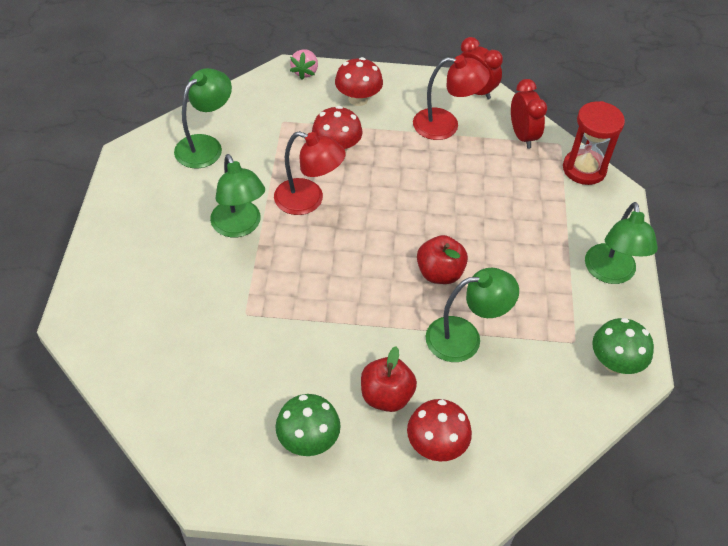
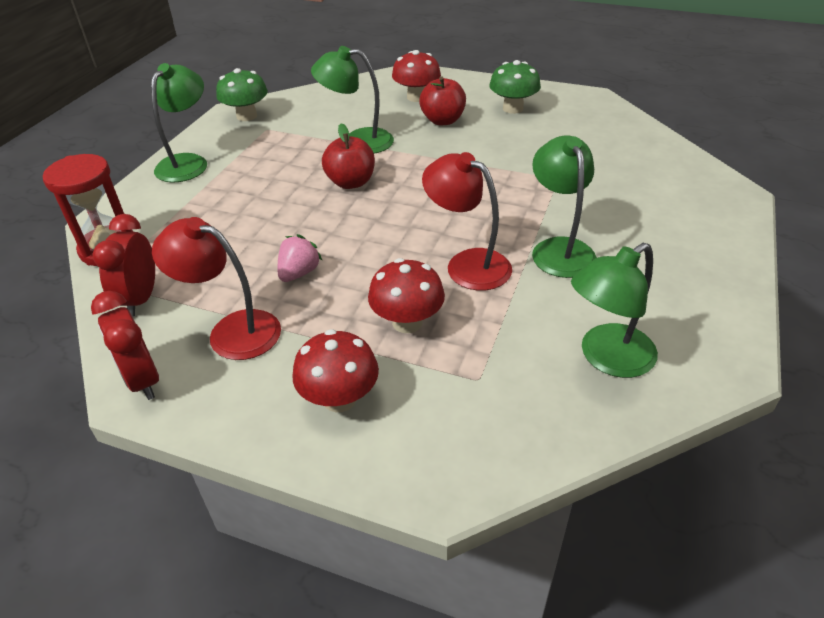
camera: 160 degrees left, 10 degrees down
pink strawberry [290,50,318,80] -> pink strawberry moved to [278,234,322,282]

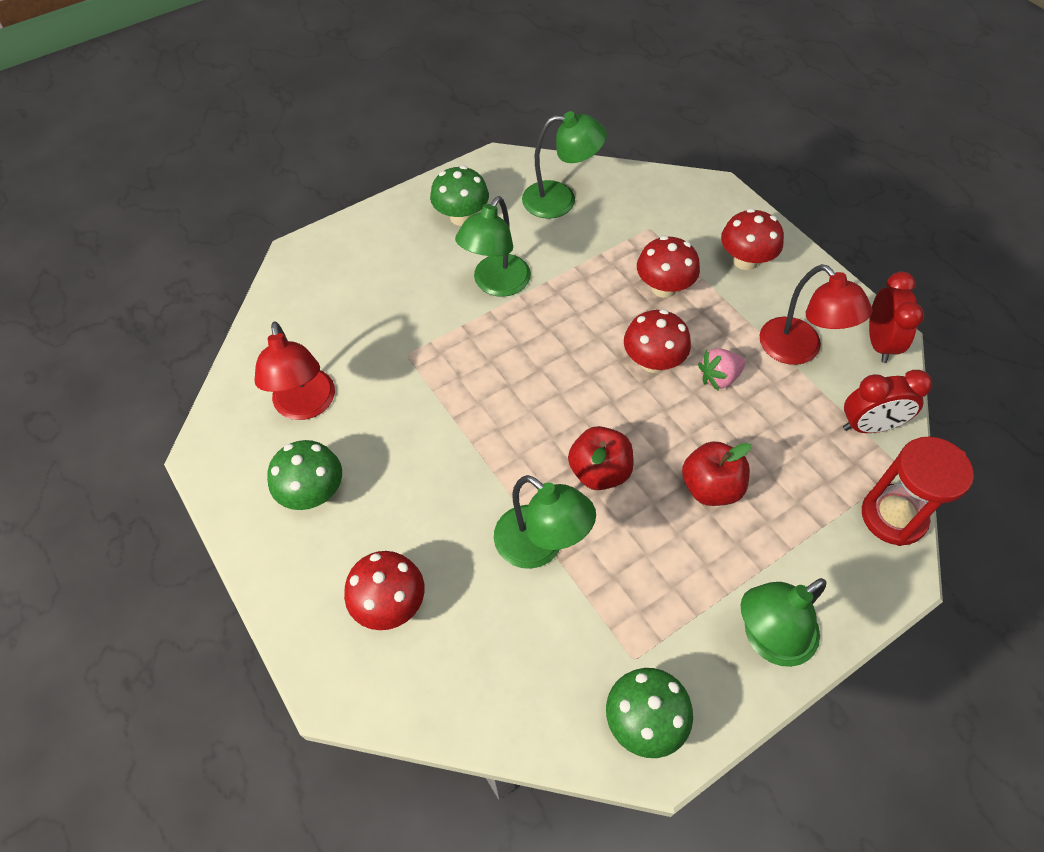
camera: 145 degrees left, 15 degrees up
red clock [93,214,155,317] -> red clock turned 45 degrees clockwise [843,370,932,433]
red apple [419,77,466,125] -> red apple moved to [682,441,751,506]
red lamp [422,152,512,290] -> red lamp moved to [254,321,335,420]
none -> green mushroom [430,166,489,226]
none -> red mushroom [624,309,691,373]

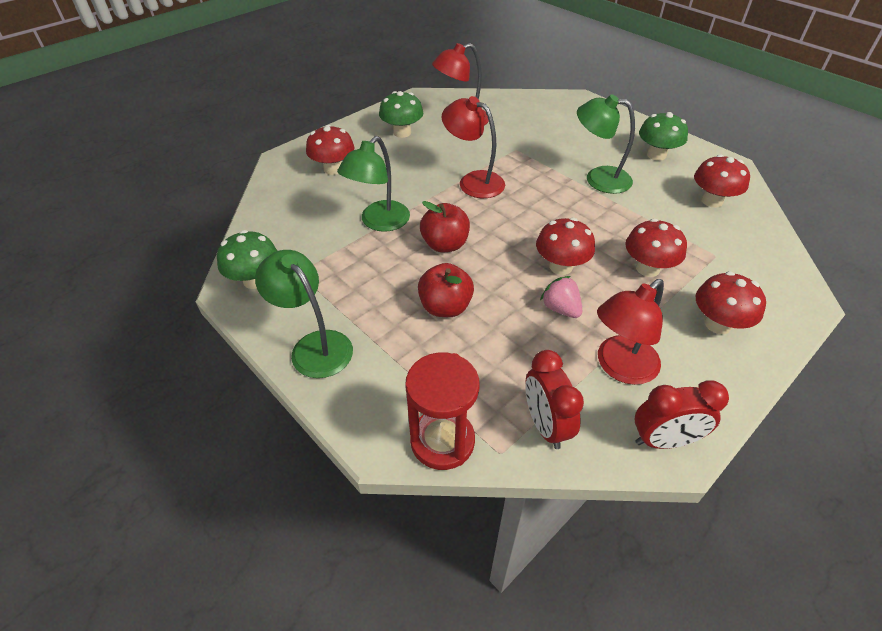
camera: 80 degrees right, 10 degrees down
green lamp [522,111,607,219] -> red mushroom [694,155,750,208]
none -> red lamp [442,96,505,198]

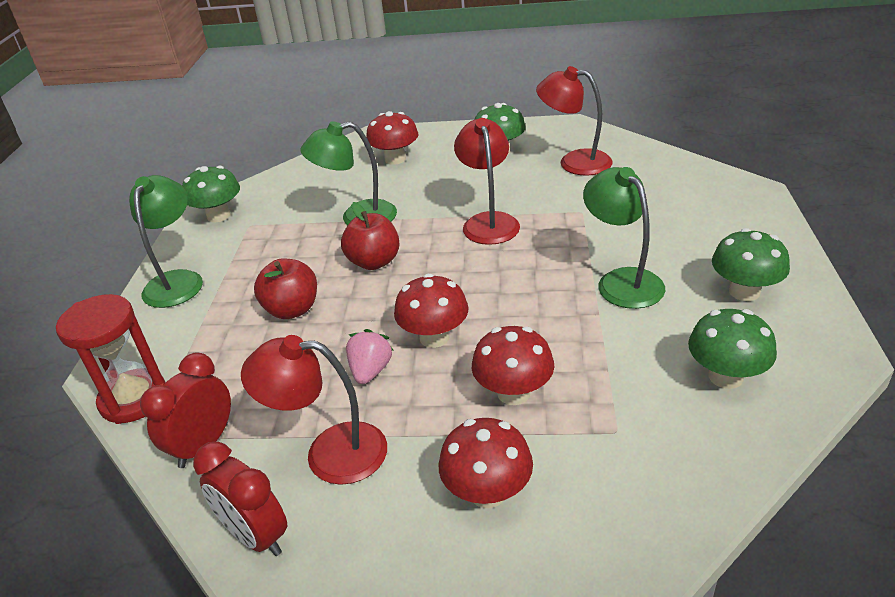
camera: 50 degrees right, 10 degrees down
red mushroom [694,155,750,208] -> green mushroom [688,309,777,389]

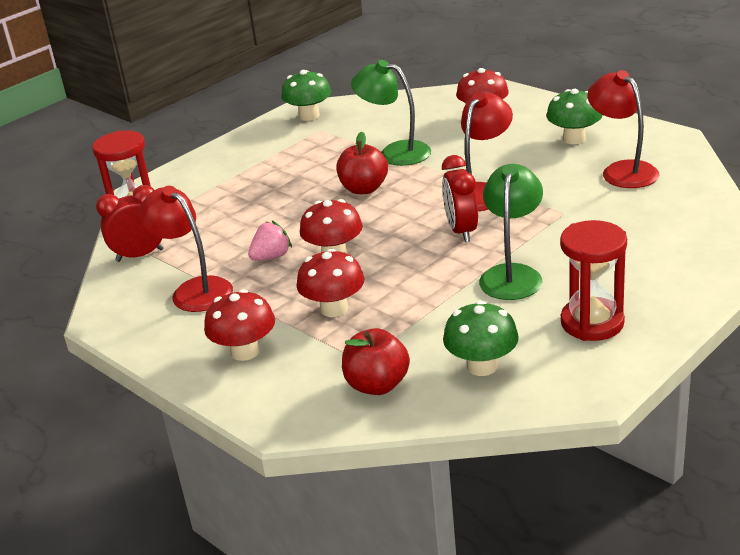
camera: 40 degrees right, 5 degrees down
green lamp [129,175,203,308] -> none
red clock [193,441,287,556] -> red clock moved to [442,155,478,242]
red apple [254,259,317,319] -> red apple moved to [342,328,410,395]
green mushroom [712,228,790,301] -> red hourglass [560,220,627,341]

